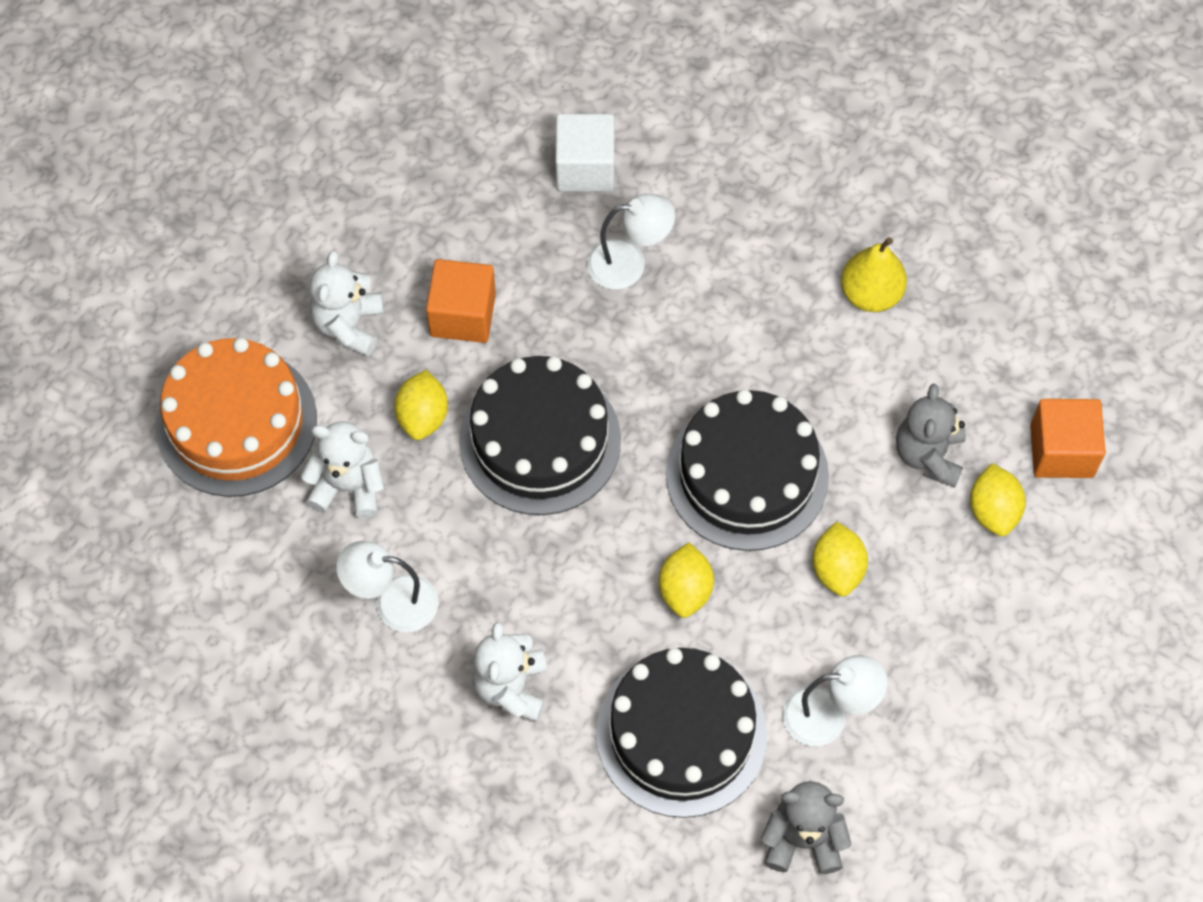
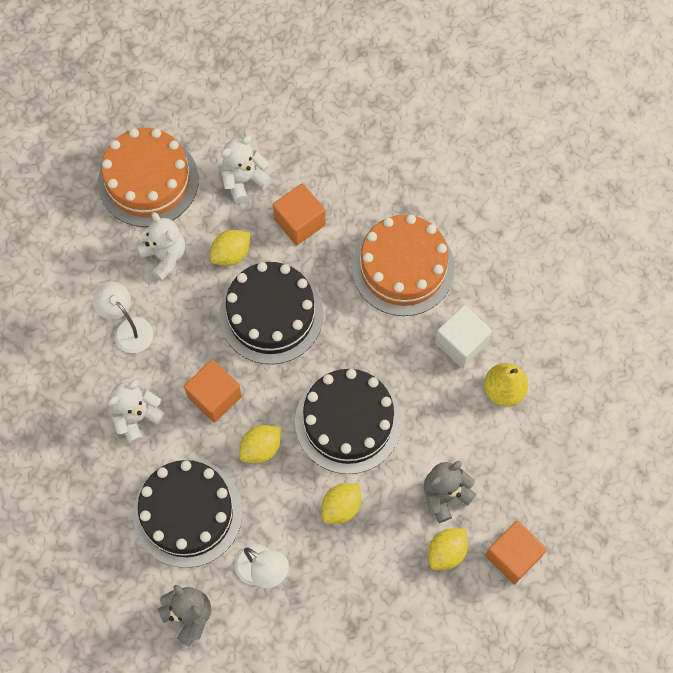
camera: 45 degrees right, 5 degrees up
white cube [555,114,614,191] -> white cube moved to [435,305,492,368]
white lamp [587,193,675,290] -> orange cake [352,215,455,316]
none -> orange cube [184,359,242,423]

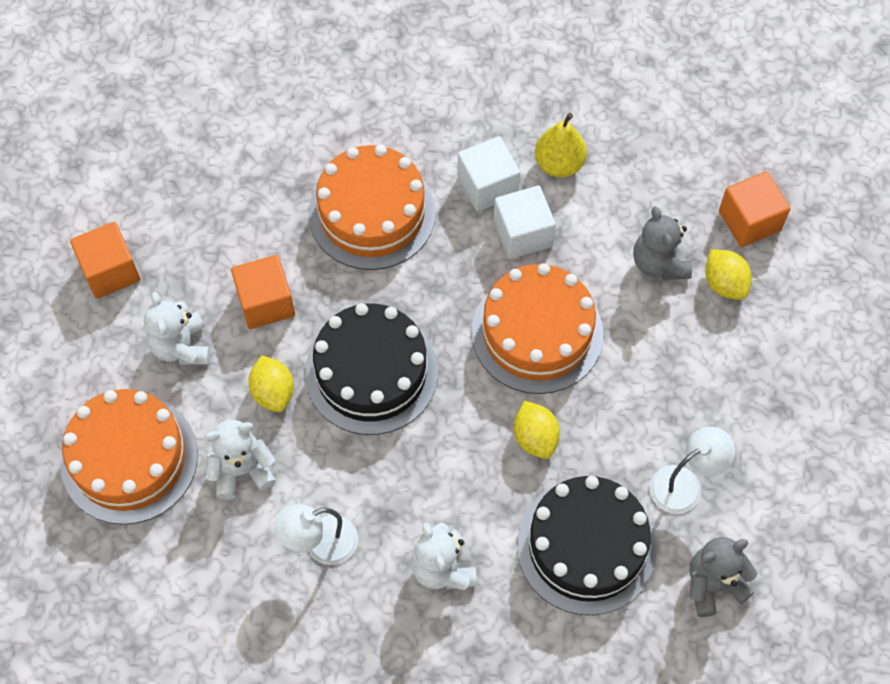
camera: 70 degrees left, 5 degrees down
orange cube [184,359,242,423] -> orange cube moved to [70,222,140,299]
black cake [295,369,402,474] -> orange cake [472,263,603,394]
yellow lemon [322,484,361,524] -> none
none -> white cube [494,186,556,259]

